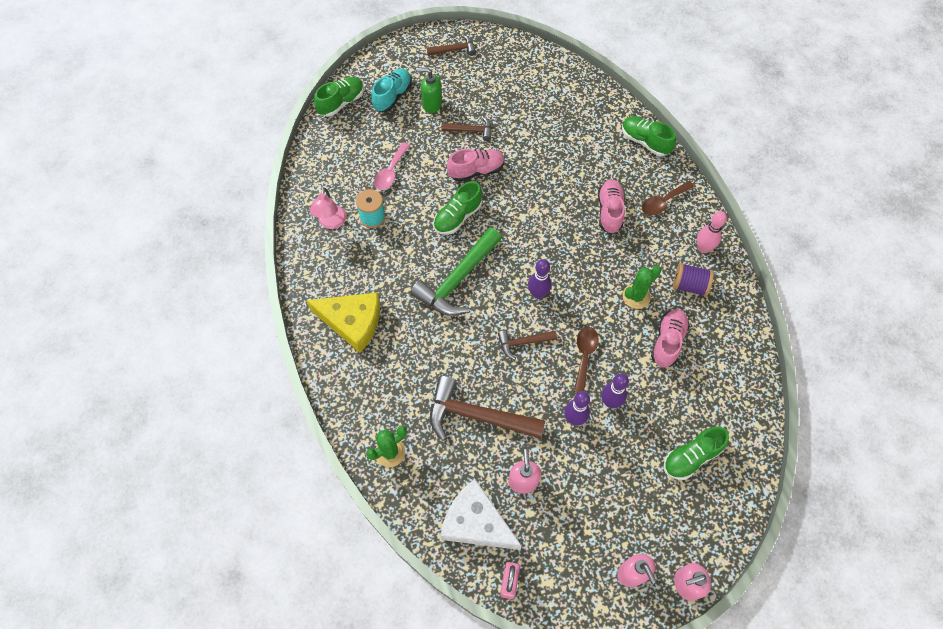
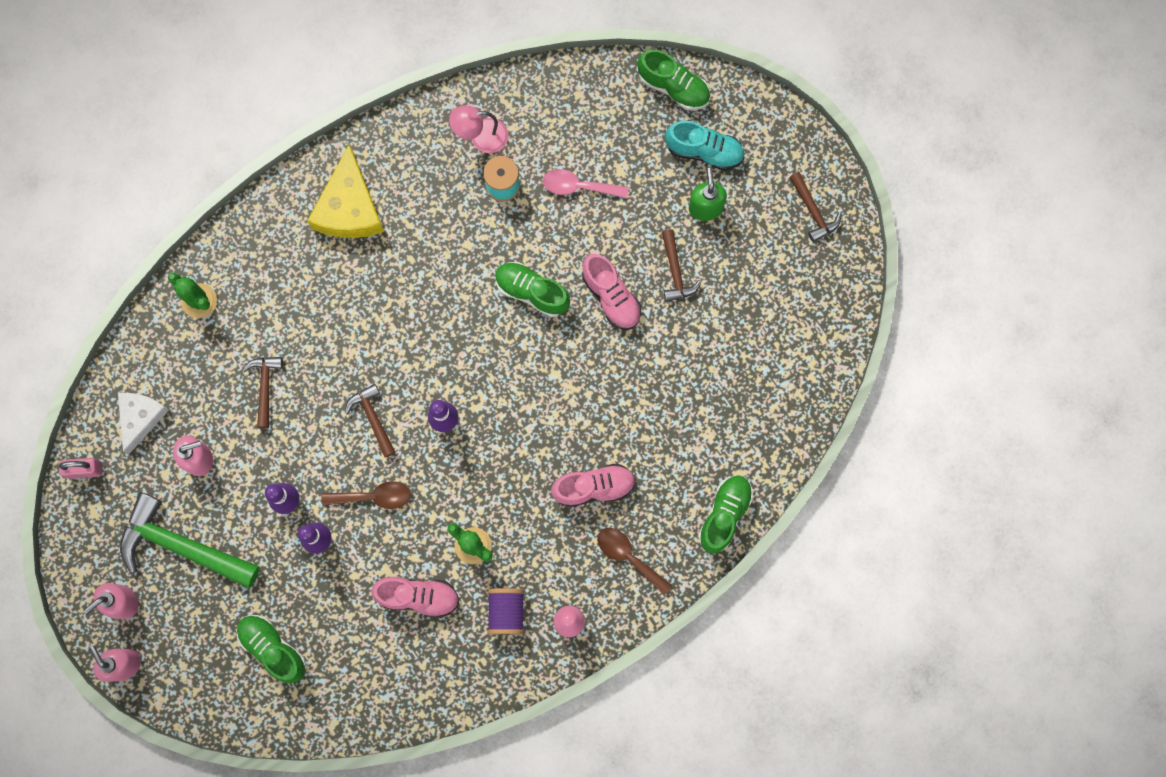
camera: 75 degrees right, 15 degrees up
green hammer [410,227,502,316] -> green hammer moved to [120,492,260,588]
brown hammer [430,376,545,441] -> brown hammer [243,357,283,429], size x0.52
white cheese [440,479,522,550] -> white cheese [118,393,169,454], size x0.65

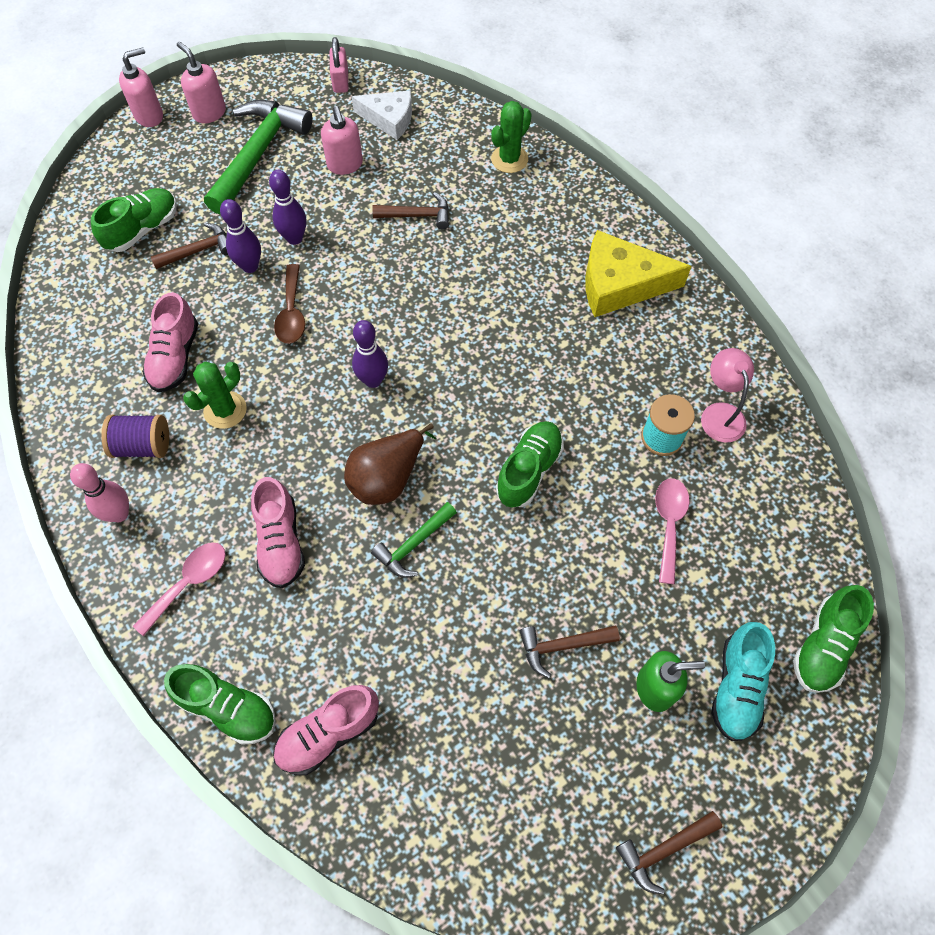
camera: 90 degrees right, 15 degrees down
brown hammer [345,384,396,458] -> brown hammer moved to [151,223,228,269]
pink shoe [582,254,641,330] -> pink shoe moved to [273,685,379,775]
brown spoon [597,528,672,595] -> pink spoon [133,542,225,636]
none -> brown pear [344,423,437,505]
none -> green hammer [371,502,457,578]

